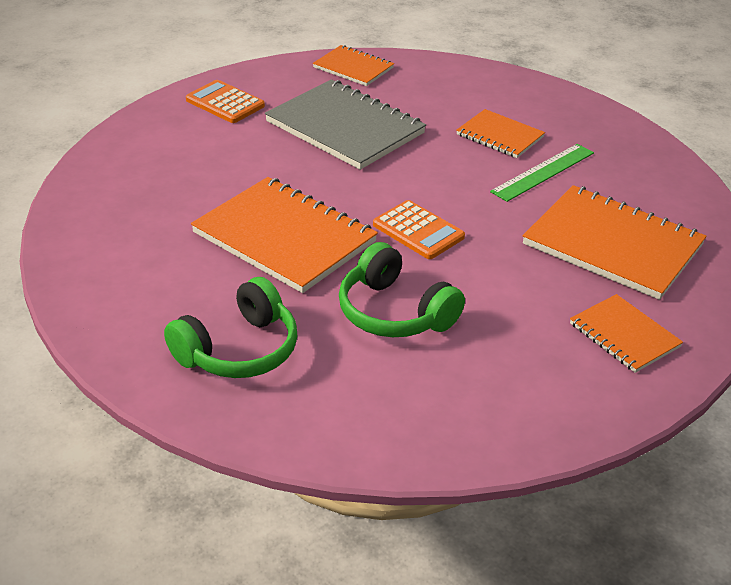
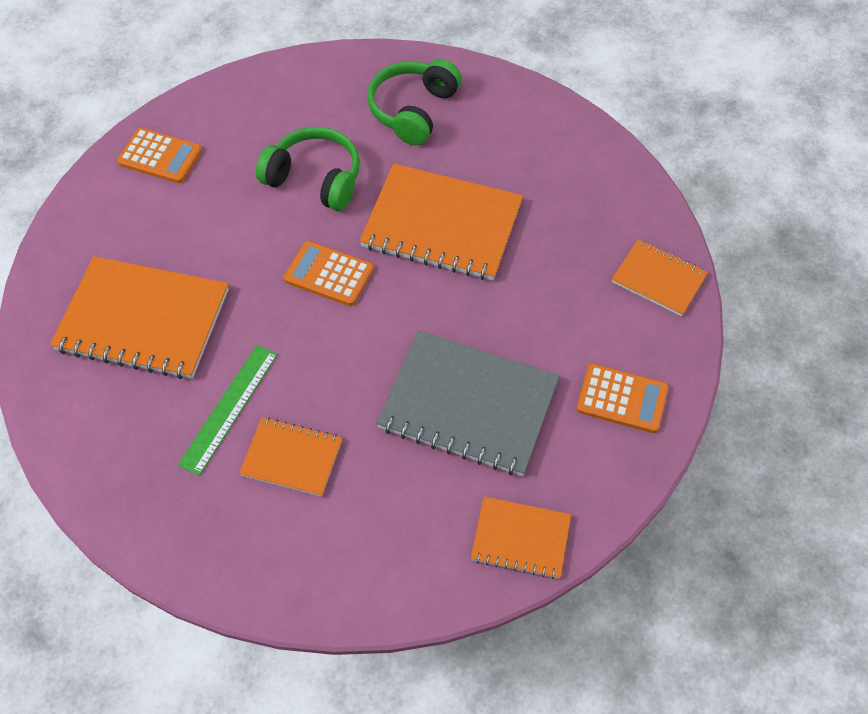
camera: 160 degrees right, 20 degrees up
orange notebook [570,294,683,373] -> orange notebook moved to [612,239,708,316]
none -> orange calculator [117,128,202,183]

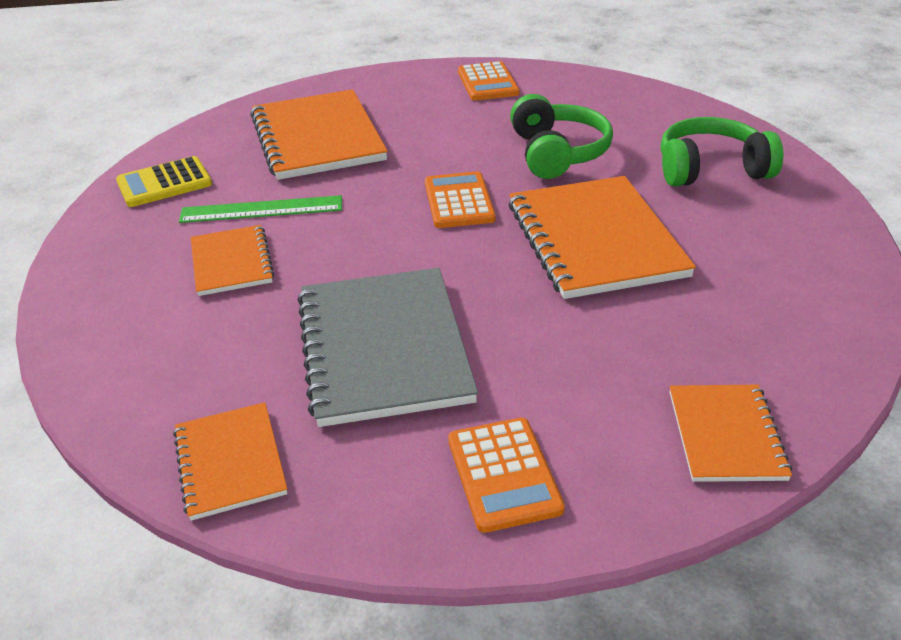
camera: 60 degrees right, 20 degrees down
none -> yellow calculator [116,156,212,207]

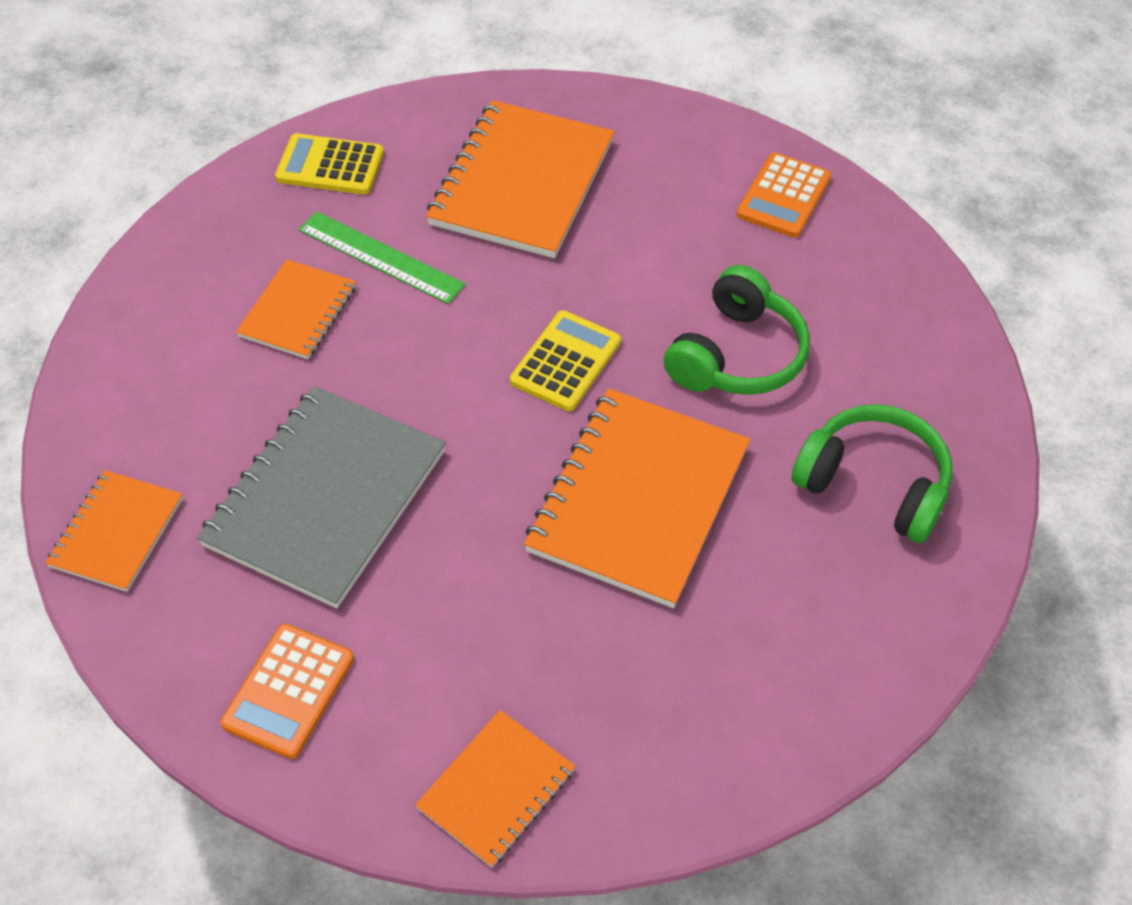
camera: 35 degrees right, 15 degrees up
orange calculator [425,171,496,228] -> yellow calculator [510,310,621,411]

